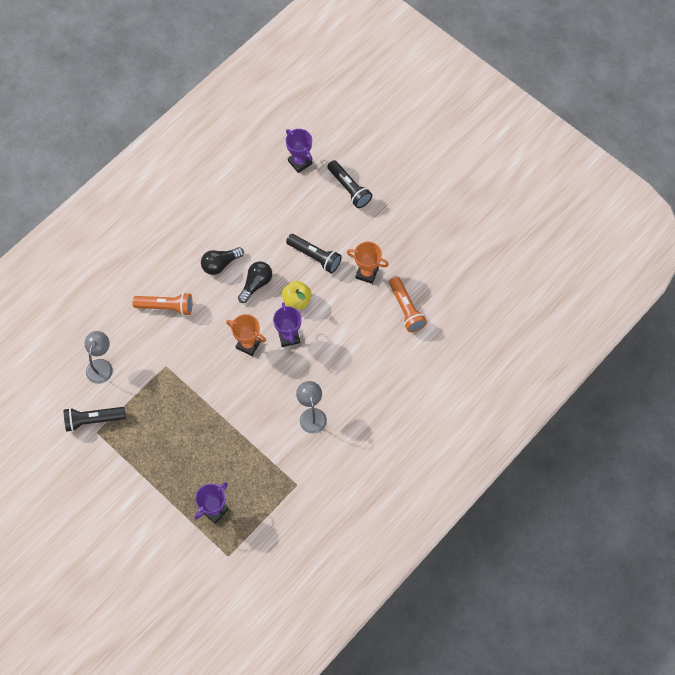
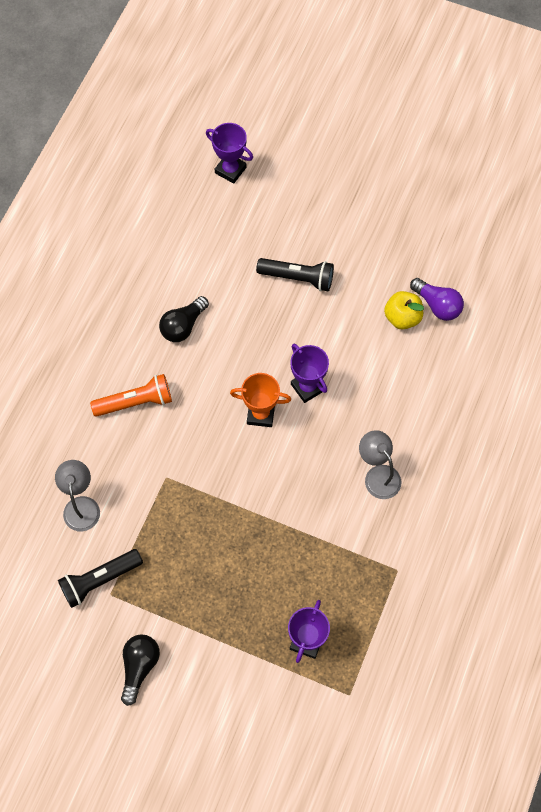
camera: 20 degrees left, 0 degrees up
black light bulb [238,261,272,303] -> black light bulb moved to [121,634,160,706]
yellow apple [282,281,311,310] -> yellow apple moved to [384,291,424,329]
black flashlight [327,160,372,208] -> none
orange trophy [347,242,389,284] -> none
orange flashlight [389,277,427,332] -> purple light bulb [410,278,464,321]

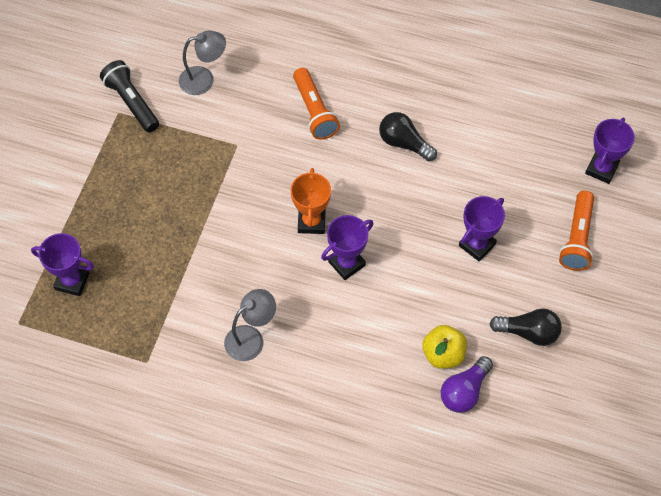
camera: 85 degrees right, 5 degrees down
black light bulb [121,634,160,706] -> black light bulb moved to [489,308,562,346]
black flashlight [256,258,334,291] -> purple trophy [459,196,505,261]
none -> orange flashlight [559,191,594,271]

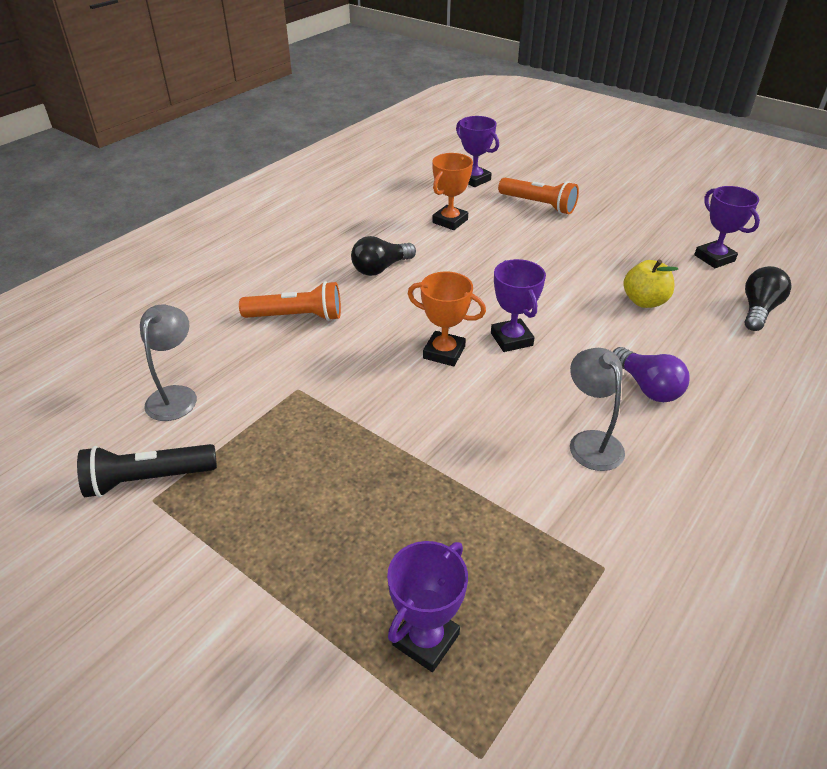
camera: 70 degrees left, 20 degrees down
purple light bulb [441,356,493,413] -> purple light bulb moved to [613,347,690,402]
purple trophy [459,196,505,261] -> purple trophy moved to [694,186,760,268]
black light bulb [489,308,562,346] -> black light bulb moved to [745,266,792,331]
none -> orange trophy [432,153,473,230]

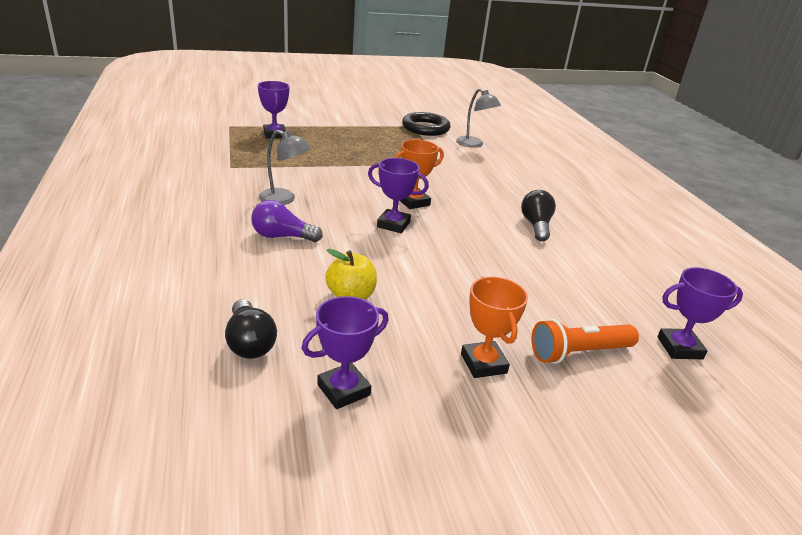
camera: 125 degrees right, 10 degrees down
black flashlight [77,444,217,498] -> black ring [402,112,451,136]
orange flashlight [239,281,341,321] -> none
orange trophy [432,153,473,230] -> orange trophy moved to [461,277,528,378]
purple trophy [694,186,760,268] -> purple trophy turned 45 degrees counterclockwise [301,296,389,409]

